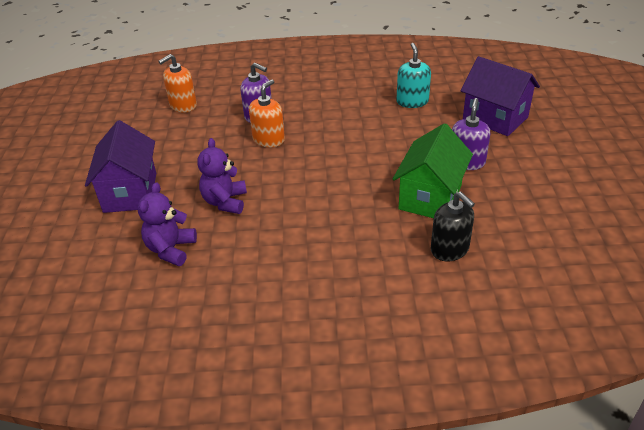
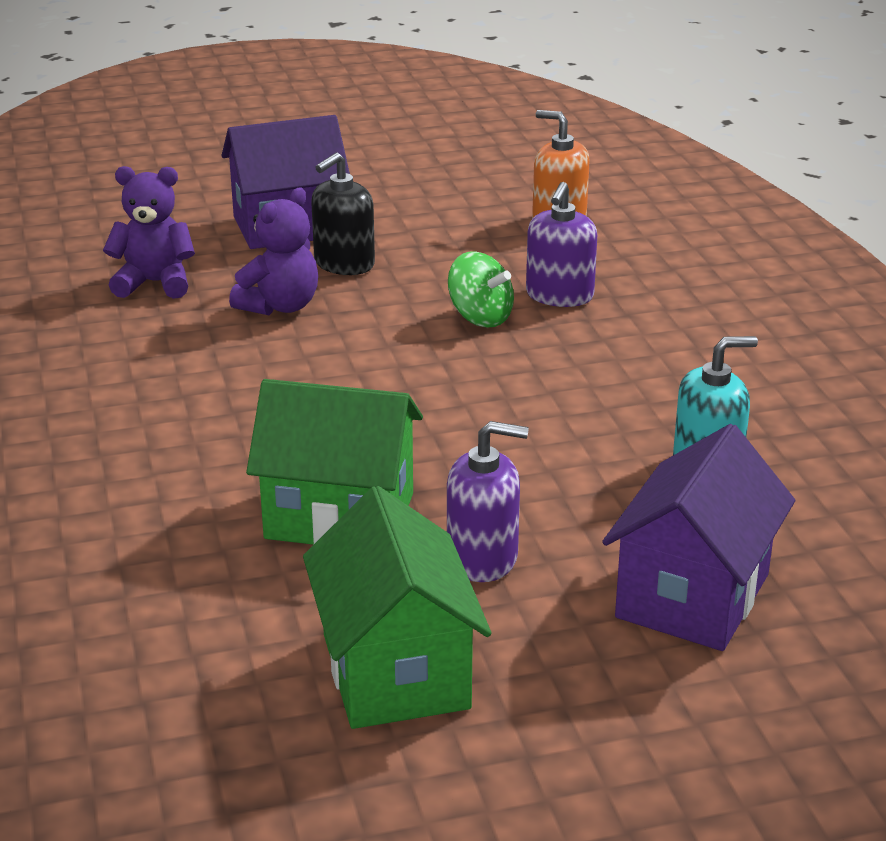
camera: 75 degrees right, 10 degrees down
purple teddy bear [197,138,247,214] -> purple teddy bear turned 135 degrees clockwise [229,187,318,315]
orange soap dispenser [249,79,285,147] -> green spinning top [448,251,514,327]
black soap dispenser [431,191,475,261] -> black soap dispenser moved to [311,152,375,275]
none -> green house [303,486,491,729]

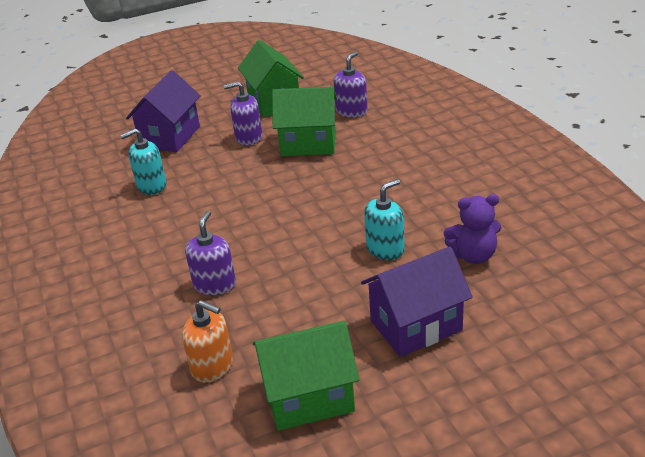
camera: 175 degrees right, 5 degrees up
purple teddy bear [229,187,318,315] -> turquoise soap dispenser [364,179,405,260]
black soap dispenser [311,152,375,275] -> none
green spinning top [448,251,514,327] -> none
none -> green house [253,321,360,431]
none -> purple soap dispenser [333,51,368,118]

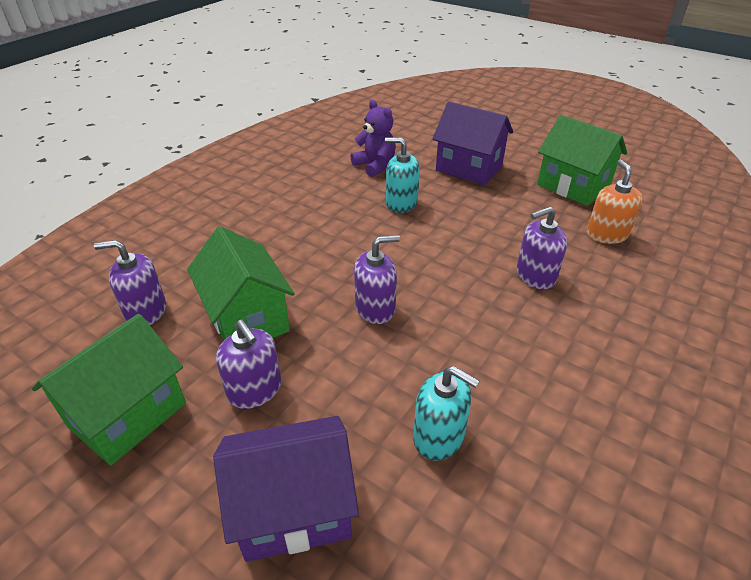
camera: 125 degrees left, 5 degrees up
none -> purple soap dispenser [354,235,400,324]

